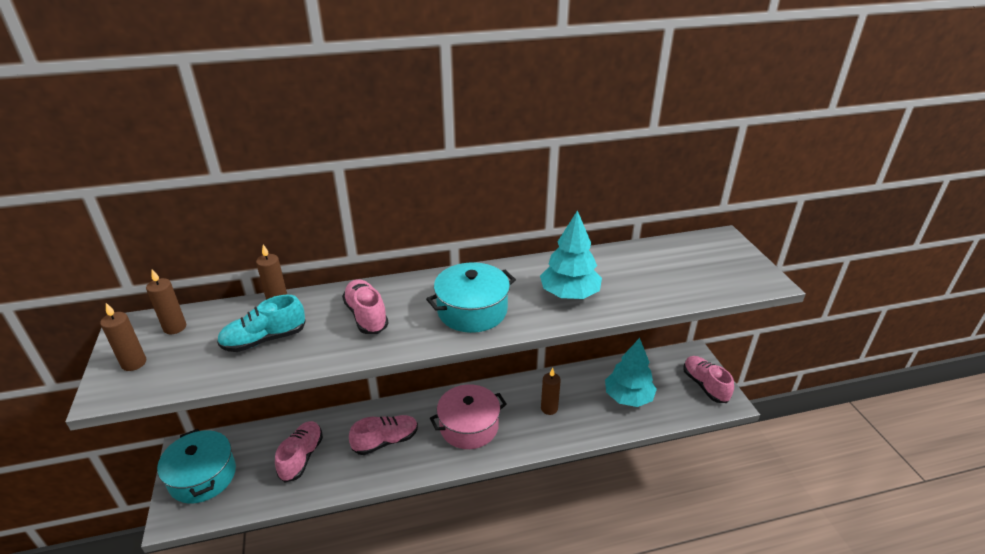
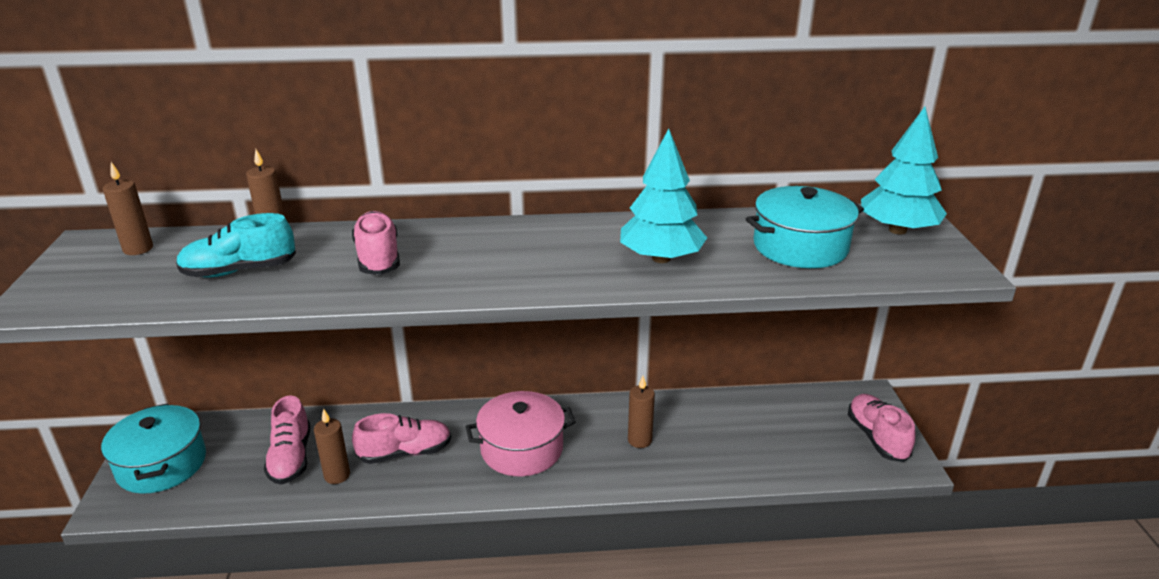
camera: 10 degrees right, 5 degrees down
brown candle [100,303,146,371] -> brown candle moved to [314,409,350,484]
pink shoe [275,421,323,482] -> pink shoe turned 150 degrees clockwise [264,396,310,485]
turquoise pot [426,262,516,333] -> turquoise pot moved to [746,186,864,268]
turquoise tree [605,338,657,407] -> turquoise tree moved to [861,107,947,235]

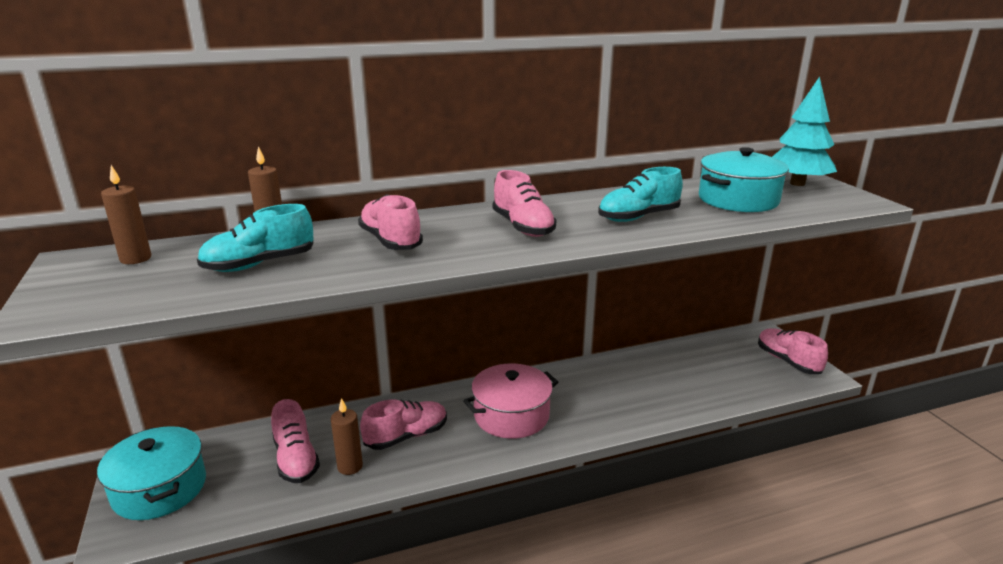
camera: 15 degrees left, 5 degrees down
turquoise tree [620,129,707,263] -> turquoise shoe [598,167,683,222]
brown candle [628,376,655,448] -> none
none -> pink shoe [492,170,557,237]

